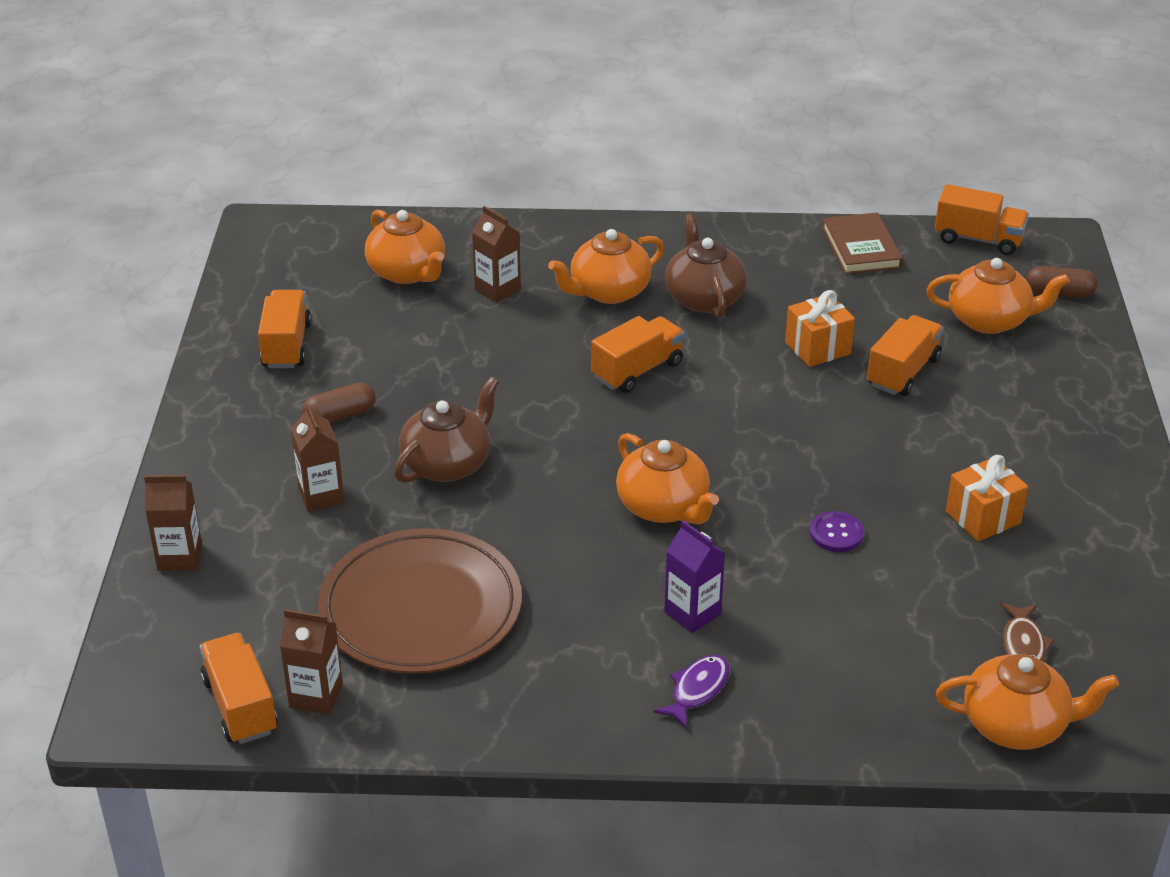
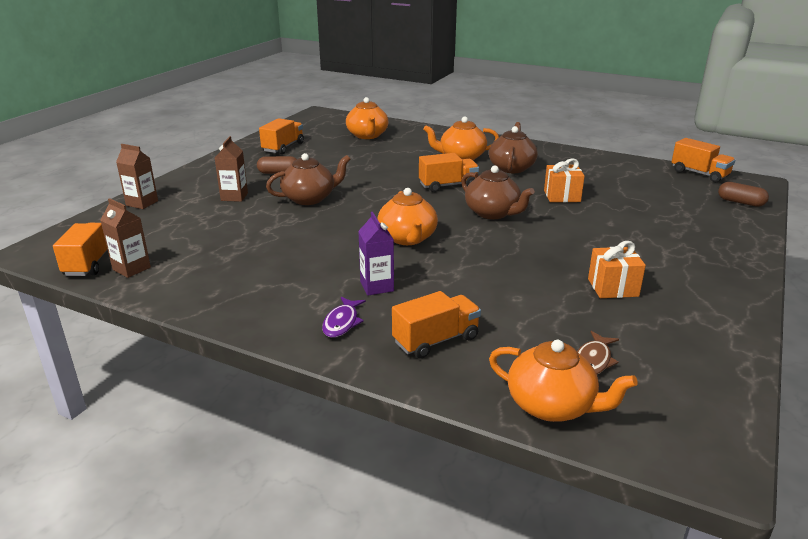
camera: 25 degrees right, 10 degrees down
brown plate [318,528,522,674] -> none
brown carton [472,206,521,303] -> none
purple fish [654,655,730,729] -> purple fish turned 135 degrees clockwise [322,297,366,338]
purple button [810,511,864,552] -> none
brown book [822,213,903,274] -> none
orange truck [867,315,943,396] -> orange truck moved to [392,291,481,359]
orange teapot [926,258,1070,334] -> none
none -> brown teapot [461,165,535,219]

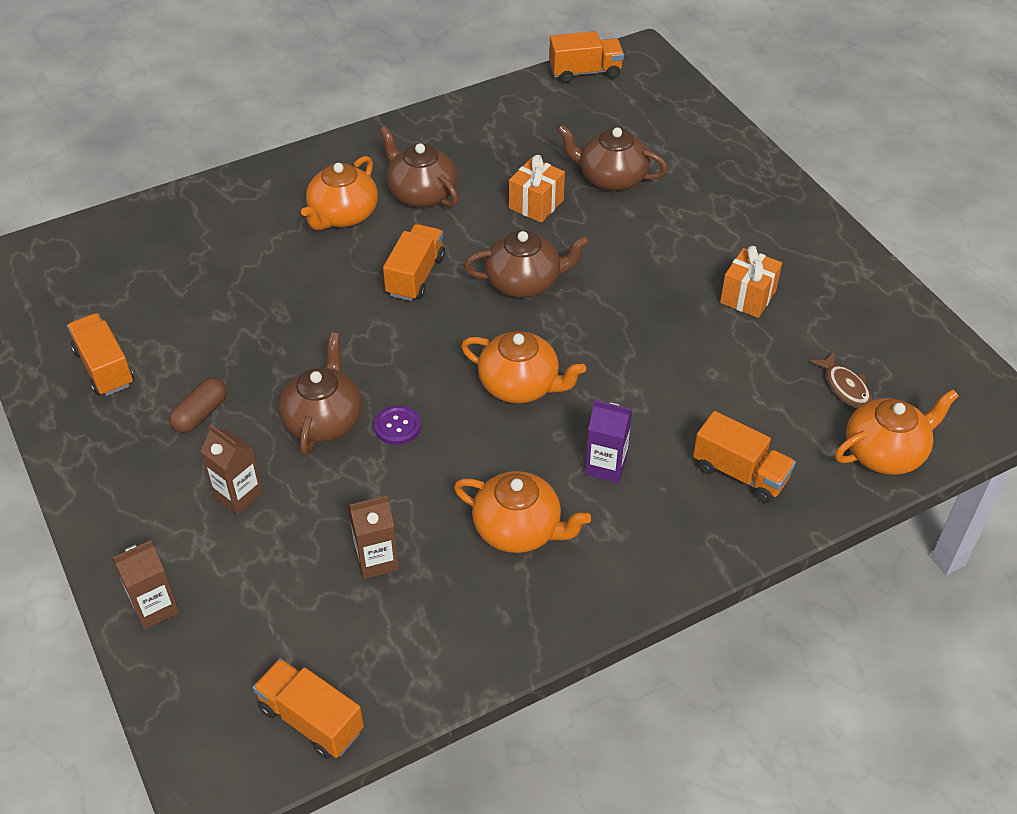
camera: 55 degrees left, 20 degrees up
brown carton [101,198,151,278] -> brown carton moved to [348,495,399,579]
purple fish [322,297,366,338] -> none
orange teapot [346,97,388,139] -> orange teapot moved to [454,471,591,553]
orange truck [392,291,481,359] -> orange truck turned 120 degrees clockwise [693,411,796,503]
brown capsule [718,182,769,207] -> none
none -> purple button [374,405,421,445]
none -> brown teapot [557,125,668,191]

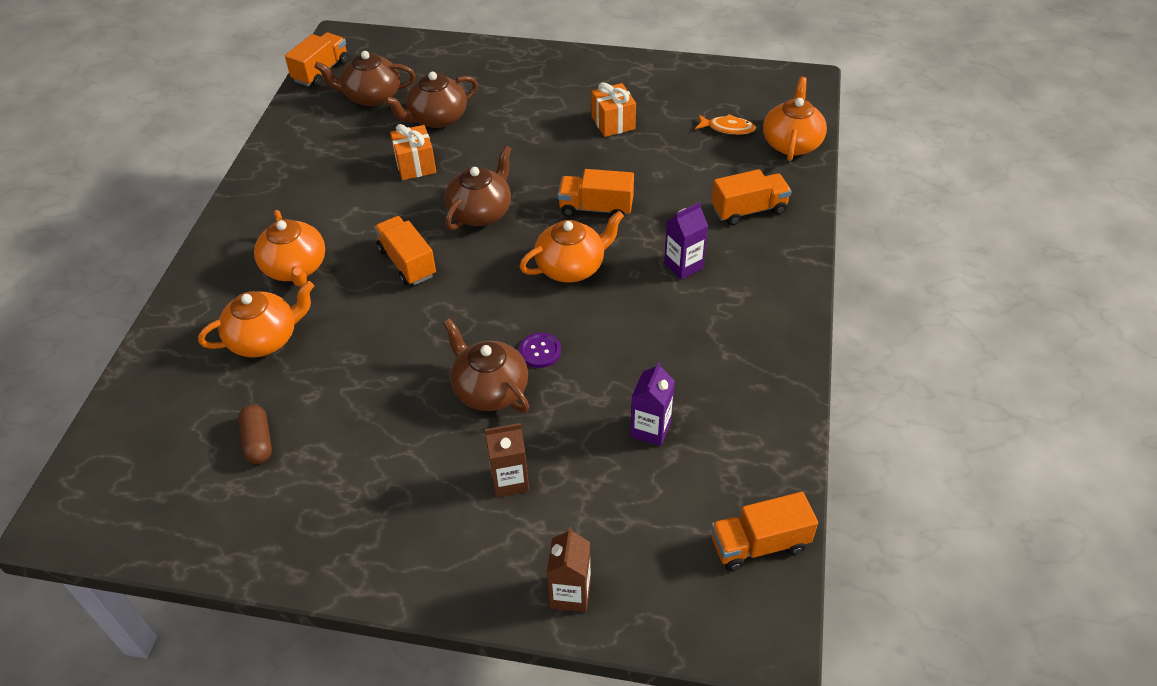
camera: 50 degrees left, 0 degrees up
orange truck [67,313,134,396] -> orange truck moved to [558,169,634,219]
brown capsule [169,378,227,433] -> brown capsule moved to [238,405,272,464]
brown carton [348,495,399,579] -> purple carton [630,362,675,446]
brown teapot [380,126,459,208] -> brown teapot moved to [314,51,416,106]
orange teapot [454,471,591,553] -> orange teapot moved to [198,281,314,357]
brown fish [810,352,872,408] -> orange fish [695,114,756,135]

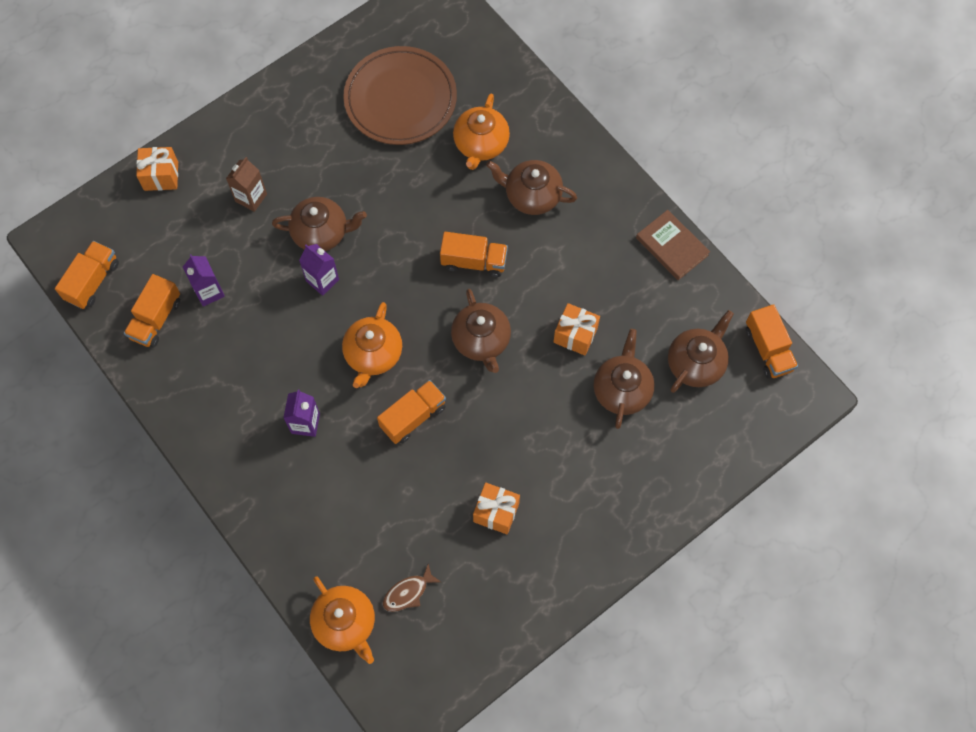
camera: 130 degrees right, 20 degrees up
brown capsule [238,405,272,464] -> brown plate [343,46,457,145]
orange teapot [254,210,325,287] -> brown teapot [486,160,577,215]
purple button [519,333,561,368] -> purple carton [299,244,339,296]
brown carton [547,527,591,612] -> orange gift [136,147,178,191]
orange fish [695,114,756,135] -> brown fish [383,564,441,612]
orange truck [712,169,792,226] -> orange truck moved to [124,274,180,348]
none -> brown book [636,210,710,280]

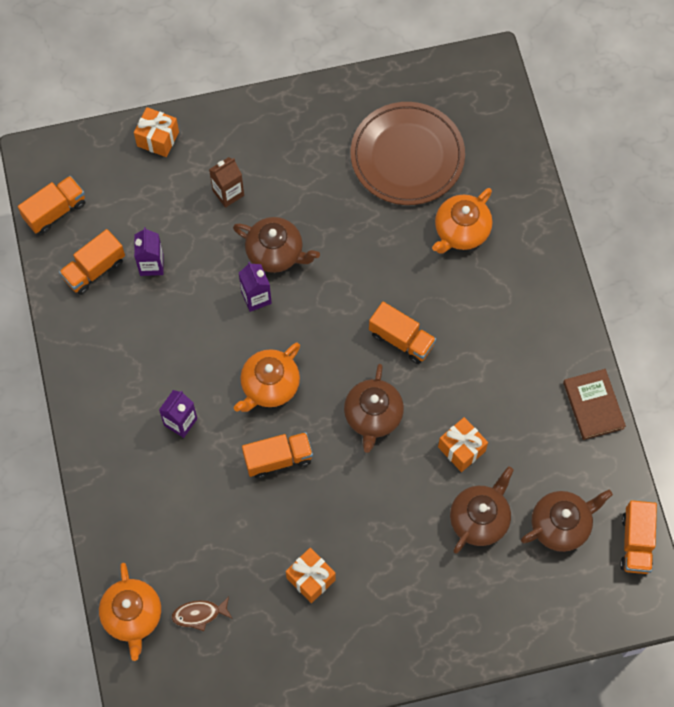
camera: 25 degrees right, 0 degrees up
brown teapot [486,160,577,215] -> none

